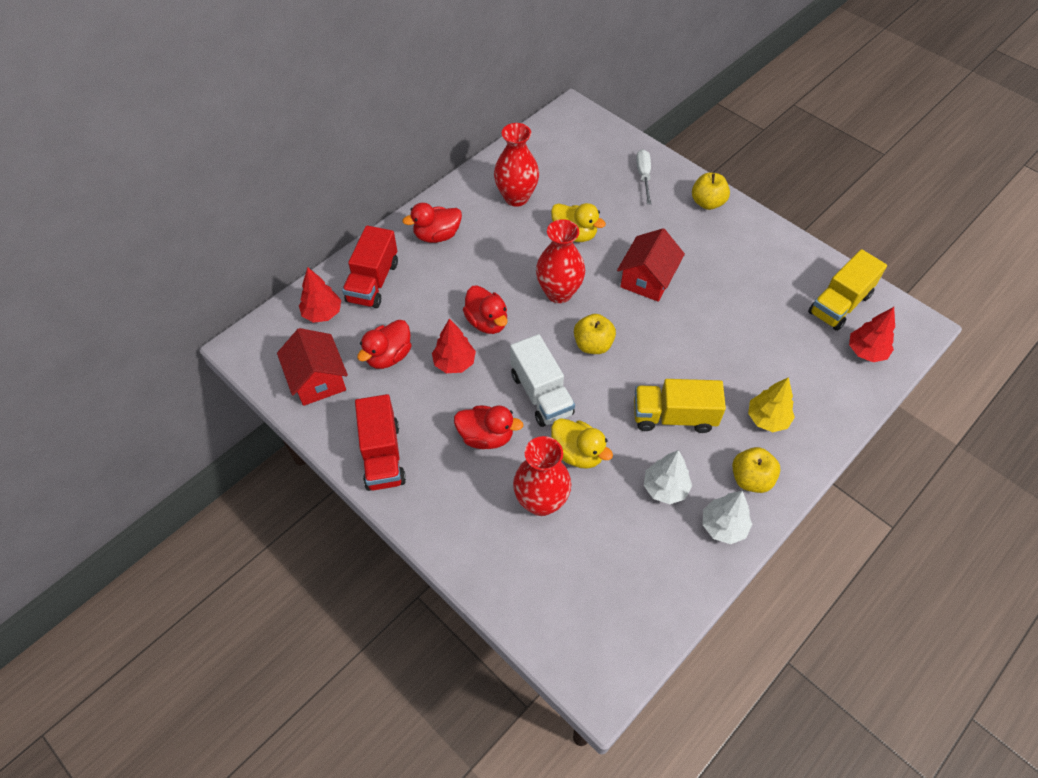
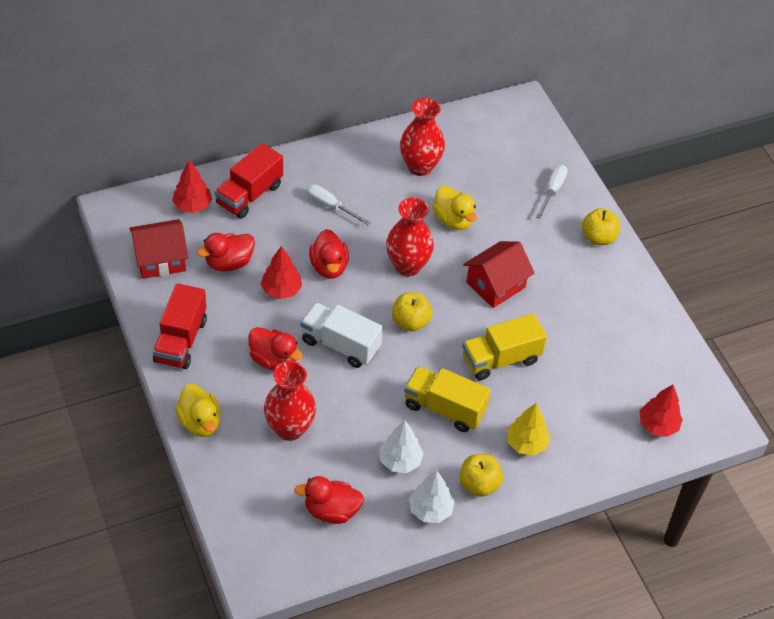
camera: 20 degrees right, 5 degrees down
red house [277,328,348,406] -> red house turned 75 degrees clockwise [129,219,189,279]
red duck [402,203,462,243] -> red duck moved to [294,476,364,524]
white truck [510,334,575,427] -> white truck turned 120 degrees clockwise [301,302,383,368]
yellow duck [551,418,613,469] -> yellow duck moved to [175,384,221,437]
yellow truck [808,249,887,331] -> yellow truck moved to [462,314,547,380]
none -> white screwdriver [306,184,371,226]

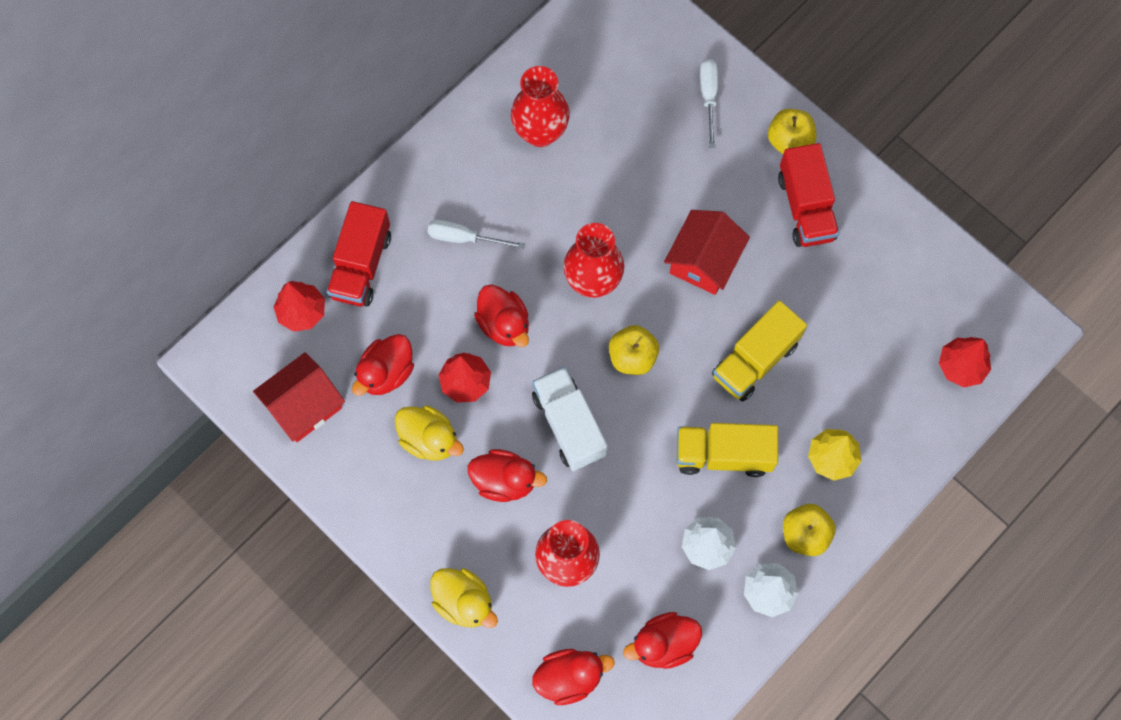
camera: 20 degrees left, 20 degrees up
red truck [153,283,207,369] -> red truck moved to [778,143,839,247]
white truck [301,302,383,368] -> white truck turned 60 degrees clockwise [532,367,608,471]
yellow duck [433,185,477,230] -> yellow duck moved to [395,405,464,461]
none -> red duck [532,649,615,705]

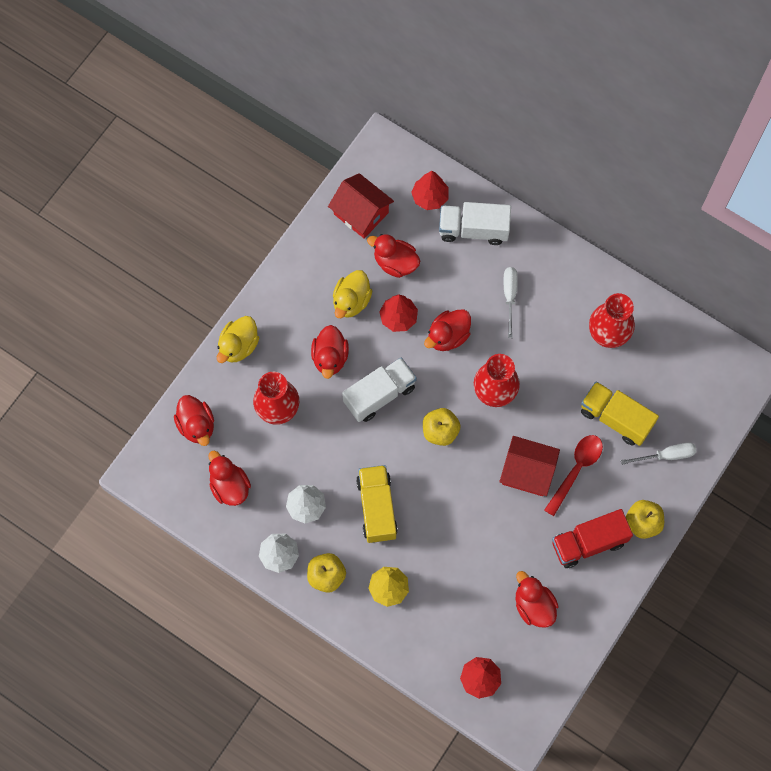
camera: 80 degrees right, 0 degrees up
red truck [327,201,391,307] -> white truck [439,202,511,245]
yellow truck [712,300,807,402] -> yellow truck moved to [581,381,659,446]
none -> red duck [516,571,559,628]
none -> red spoon [544,435,603,516]

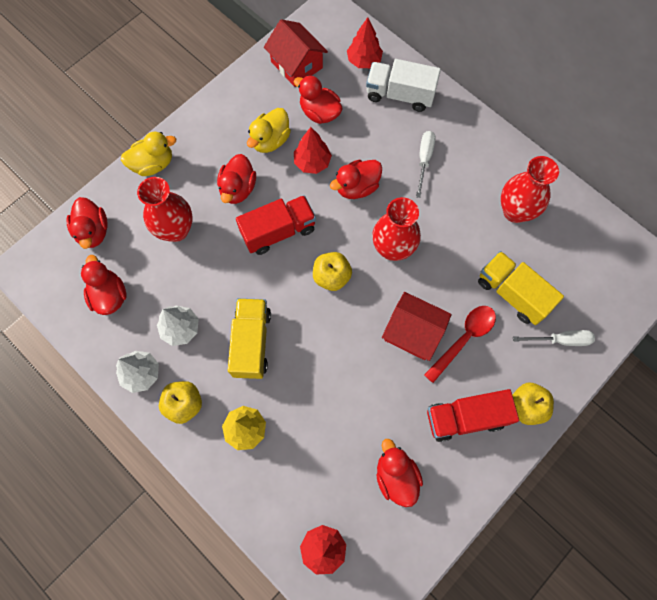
camera: 10 degrees right, 0 degrees up
yellow duck [217,316,259,363] -> yellow duck turned 150 degrees counterclockwise [121,132,176,176]
white truck [342,358,417,422] -> red truck [236,195,316,255]

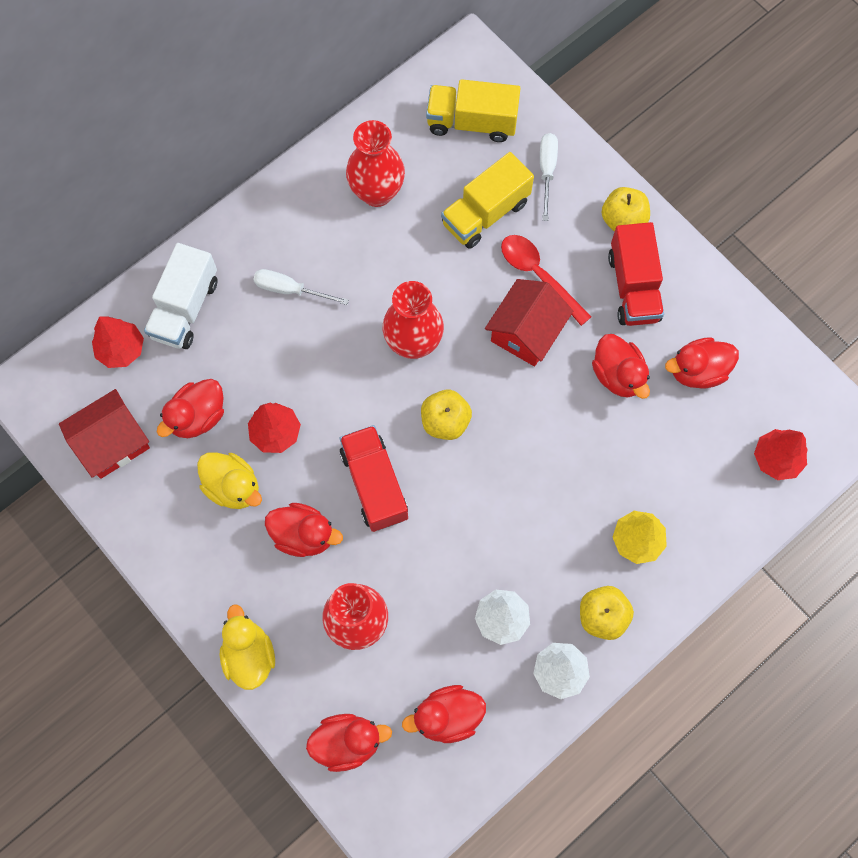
camera: 85 degrees left, 0 degrees up
yellow truck [228,298,271,379] -> yellow truck moved to [426,79,521,142]
red duck [330,160,382,199] -> red duck moved to [592,334,650,399]

